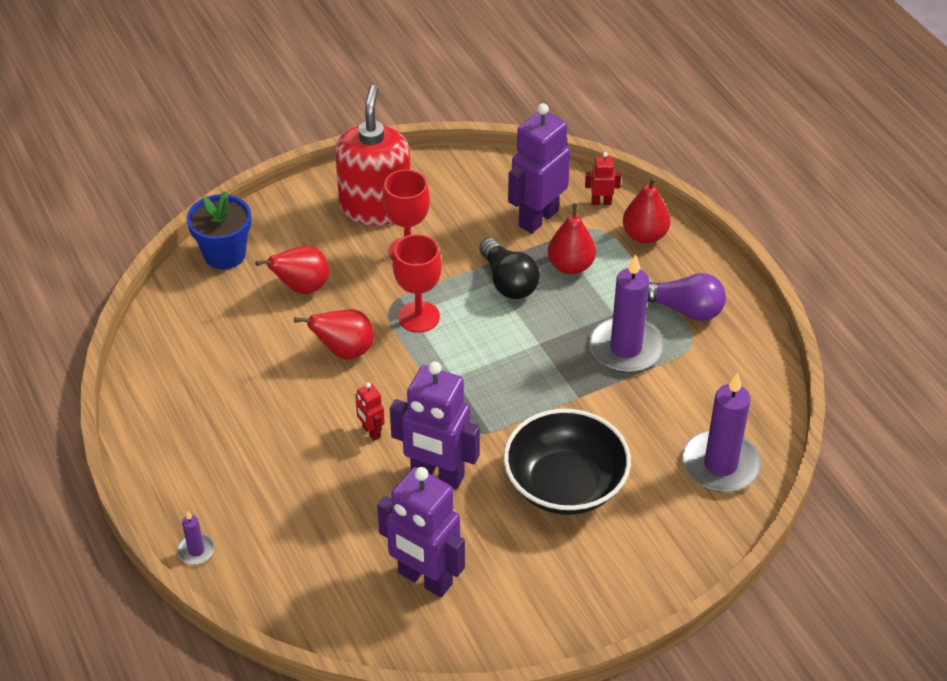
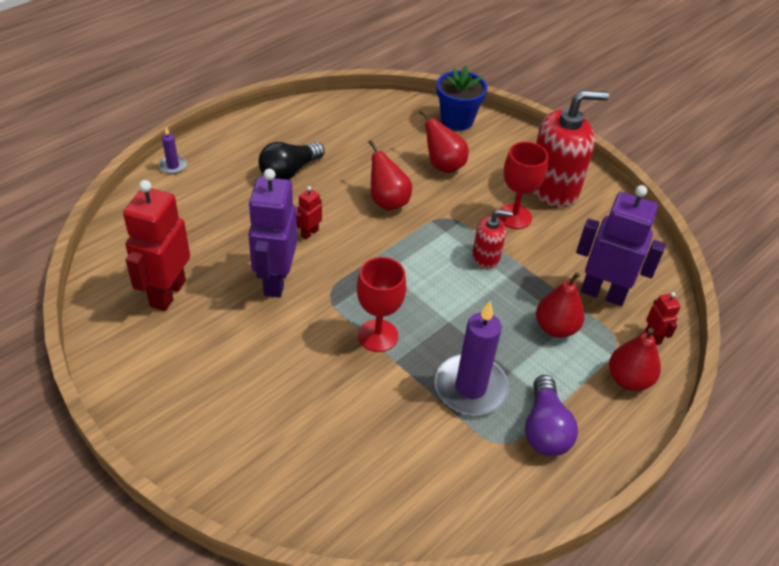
camera: 70 degrees right, 0 degrees up
purple robot [377,467,465,597] -> red robot [123,180,190,311]
red goblet [392,234,442,333] -> red goblet moved to [357,257,406,352]
black light bulb [479,238,540,299] -> black light bulb moved to [259,142,324,180]
black bowl [504,409,631,515] -> none
purple candle [682,372,762,493] -> none
none -> red soap dispenser [472,210,513,269]

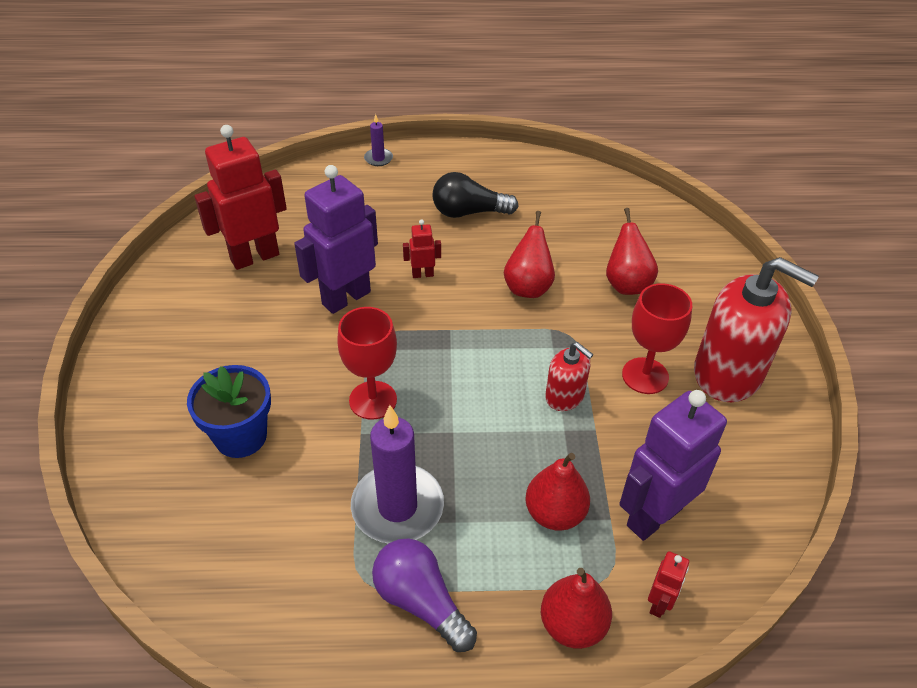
camera: 45 degrees right, 0 degrees up
blue flower pot [437,66,487,131] -> blue flower pot moved to [187,365,271,458]
purple light bulb [525,375,578,456] -> purple light bulb turned 90 degrees clockwise [372,538,477,652]
purple robot [576,185,666,306] -> purple robot turned 105 degrees counterclockwise [619,390,727,541]

